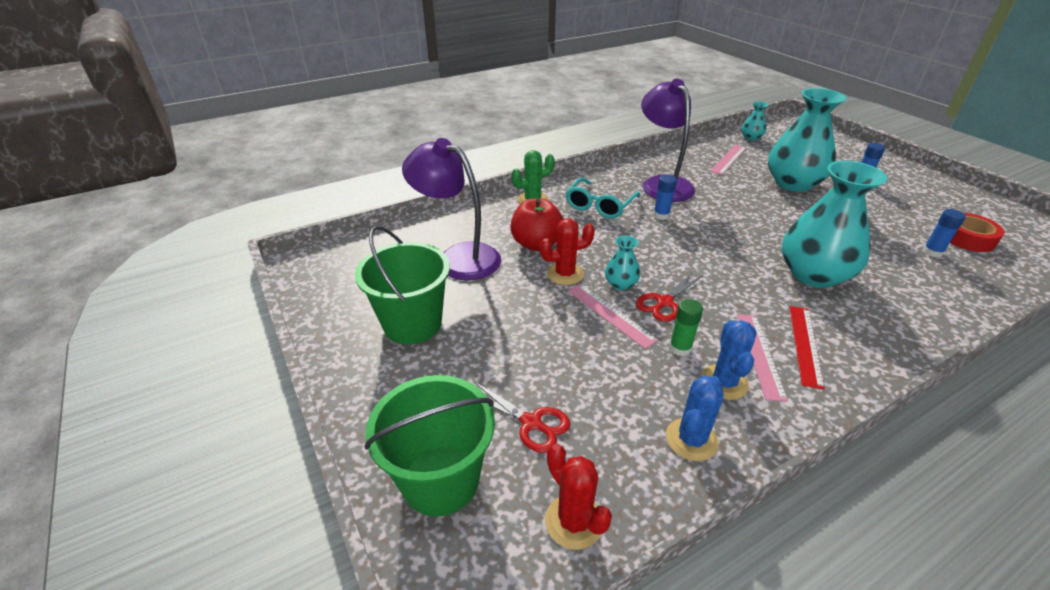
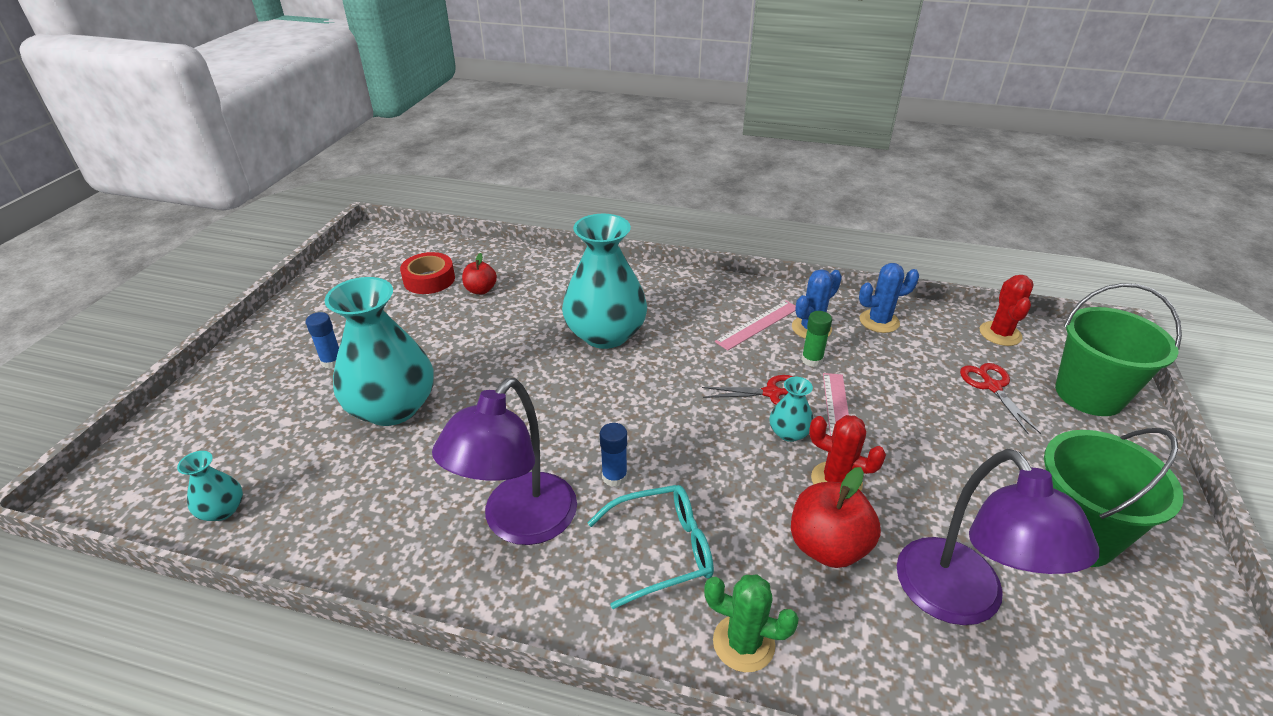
camera: 135 degrees left, 0 degrees up
pink ruler [710,145,746,175] -> none
red ruler [790,306,825,390] -> none
blue glue stick [923,209,966,257] -> red apple [462,253,497,294]

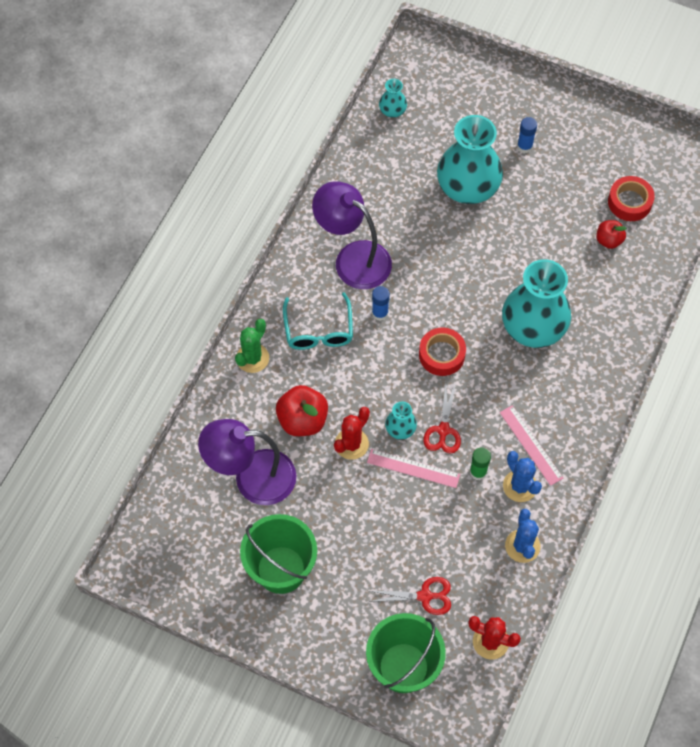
camera: 100 degrees right, 25 degrees up
none -> red tape [419,328,466,376]

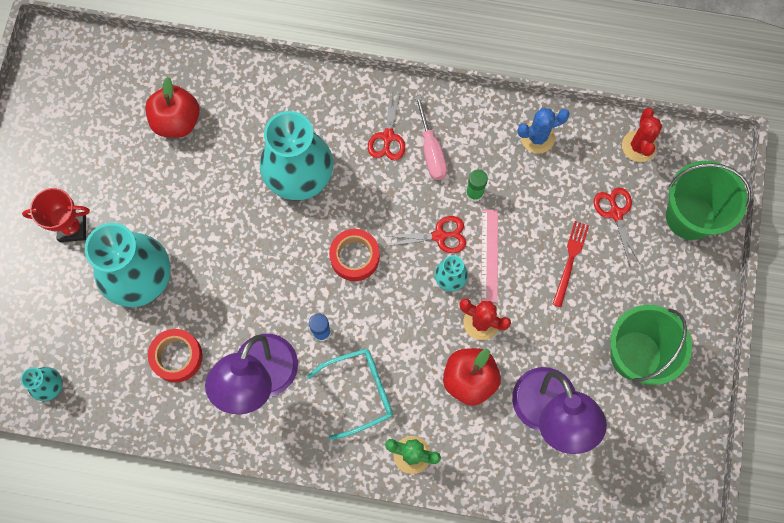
camera: 105 degrees left, 10 degrees up
pink ruler [500,405,563,486] -> pink screwdriver [415,95,447,180]
blue cactus [503,451,542,502] -> none
blue glue stick [517,117,537,153] -> red trophy [22,188,90,242]
red apple [596,220,627,249] -> red apple [145,77,200,138], size x1.67
red tape [608,176,655,221] -> red tape moved to [148,329,203,382]
none -> red scissors [368,88,405,160]
none -> red fork [552,221,589,307]

